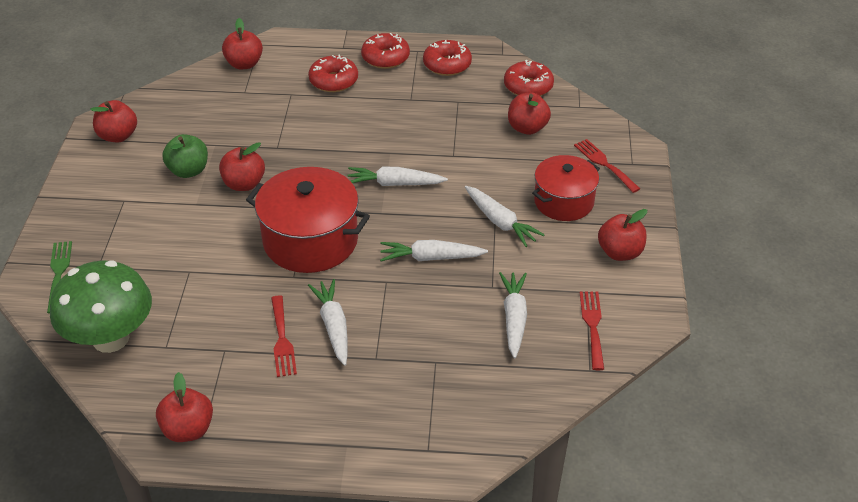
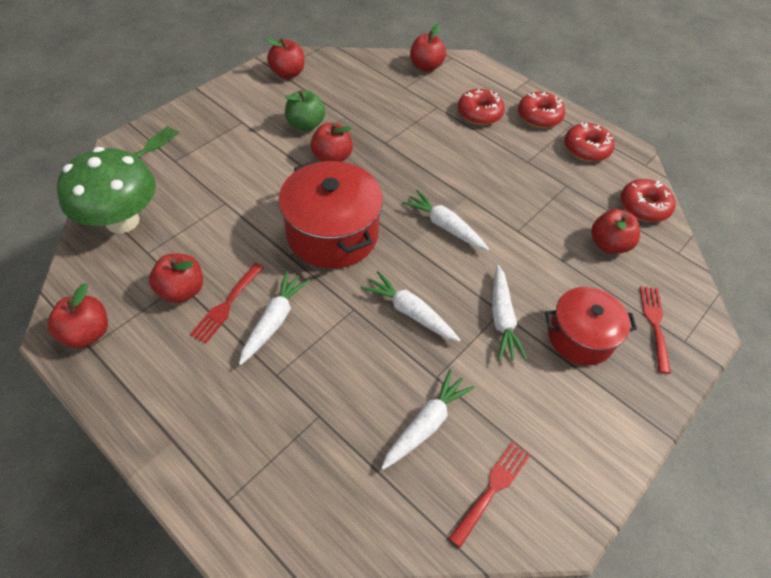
camera: 35 degrees right, 10 degrees up
red apple [598,209,647,261] -> red apple moved to [149,254,203,303]

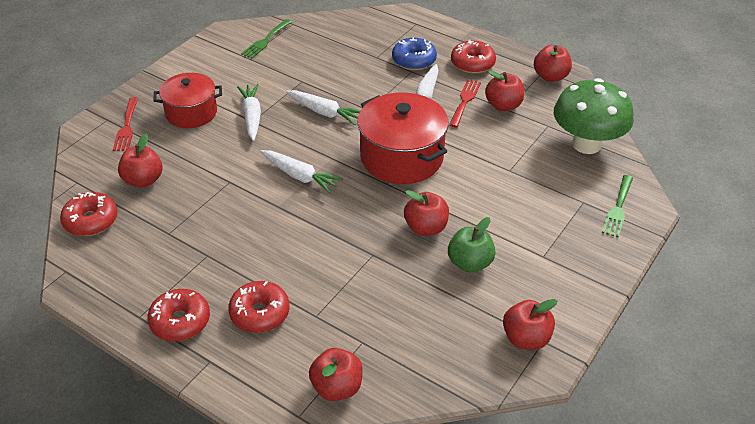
camera: 175 degrees right, 10 degrees down
white carrot [381,369,474,470] -> none
red fork [449,441,530,548] -> green fork [241,19,292,59]
red donut [564,123,615,162] -> red donut moved to [451,40,496,73]
none -> blue donut [392,38,437,70]

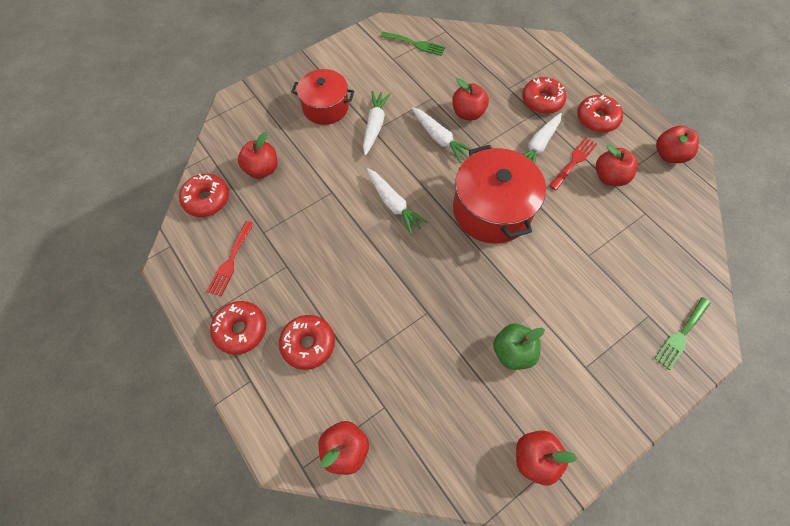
camera: 20 degrees right, 20 degrees up
red fork [113,97,138,151] -> red fork moved to [206,221,254,296]
green fork [241,19,292,59] -> green fork turned 120 degrees counterclockwise [380,32,445,56]
blue donut [392,38,437,70] -> red donut [522,77,567,114]
red apple [404,190,449,236] -> red apple moved to [452,78,489,120]
green mushroom [554,78,634,154] -> none

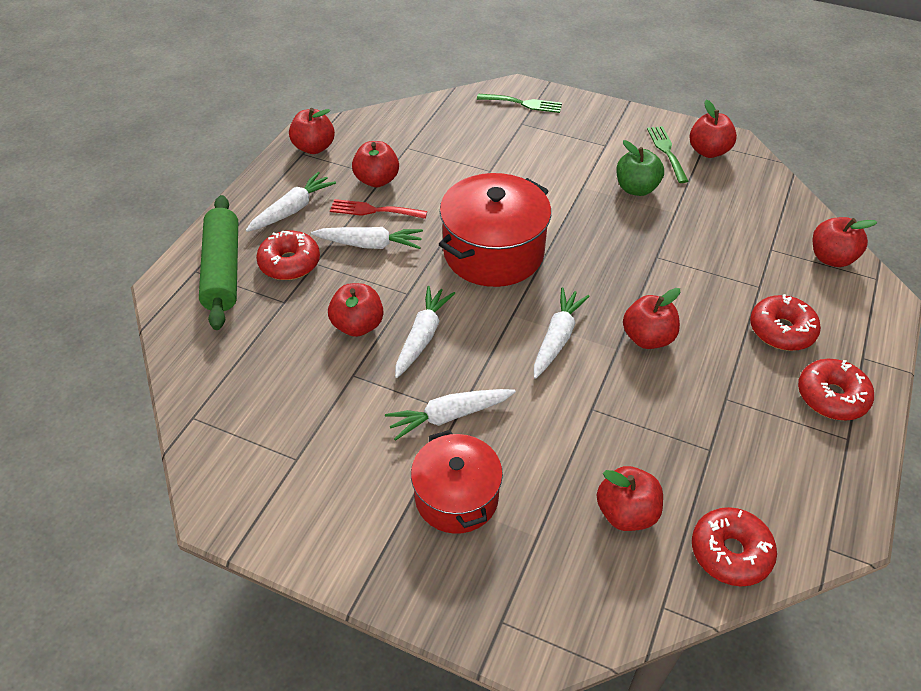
camera: 120 degrees left, 15 degrees down
red fork [206,221,254,296] -> none
green fork [380,32,445,56] -> green fork moved to [647,126,688,183]
red donut [577,95,623,133] -> white carrot [246,172,336,232]
none -> green rolling pin [199,195,238,330]
none -> red apple [623,288,680,349]

